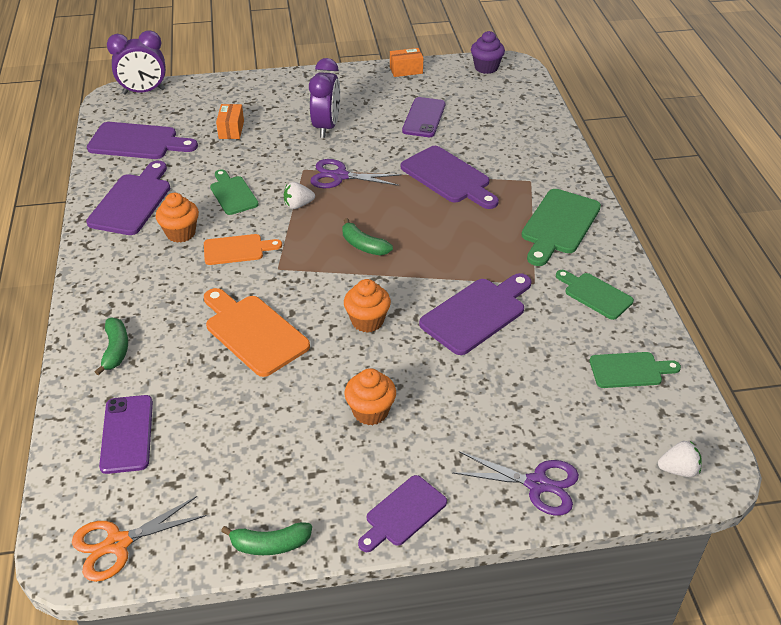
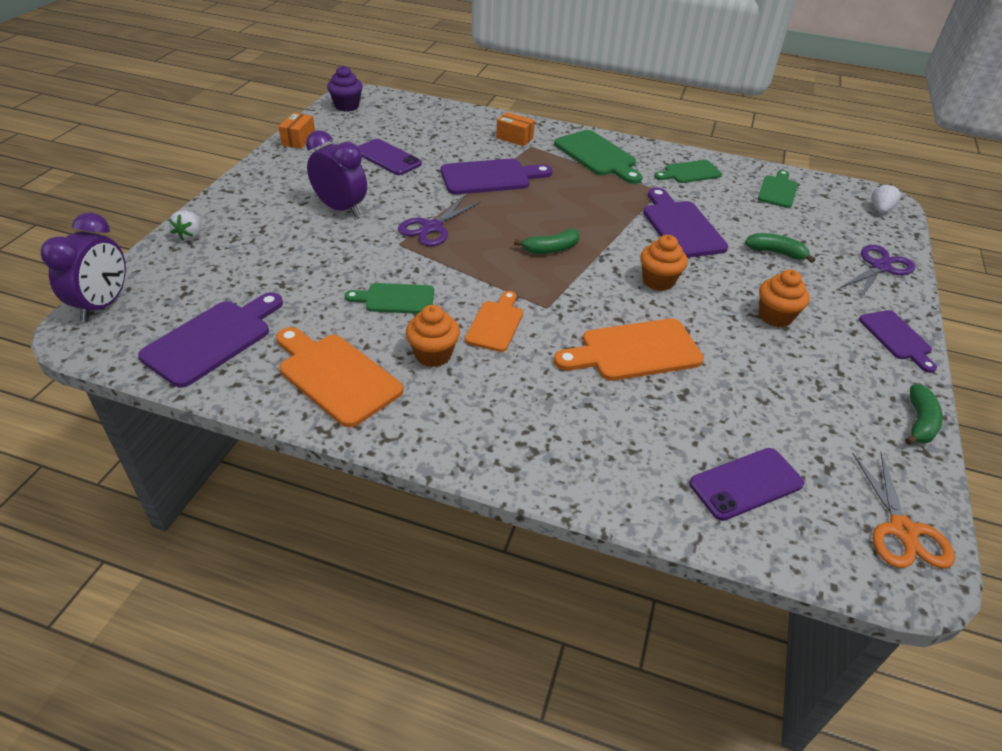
camera: 65 degrees left, 0 degrees up
purple cutting board [86,161,170,235] -> orange cutting board [276,327,403,428]
green banana [95,318,128,375] -> green banana moved to [745,233,815,263]
purple phone [99,395,153,474] -> purple phone turned 45 degrees counterclockwise [689,448,804,521]
orange box [216,104,244,139] -> orange box moved to [496,112,535,146]
white strawberry [284,182,315,209] -> white strawberry moved to [169,211,201,241]

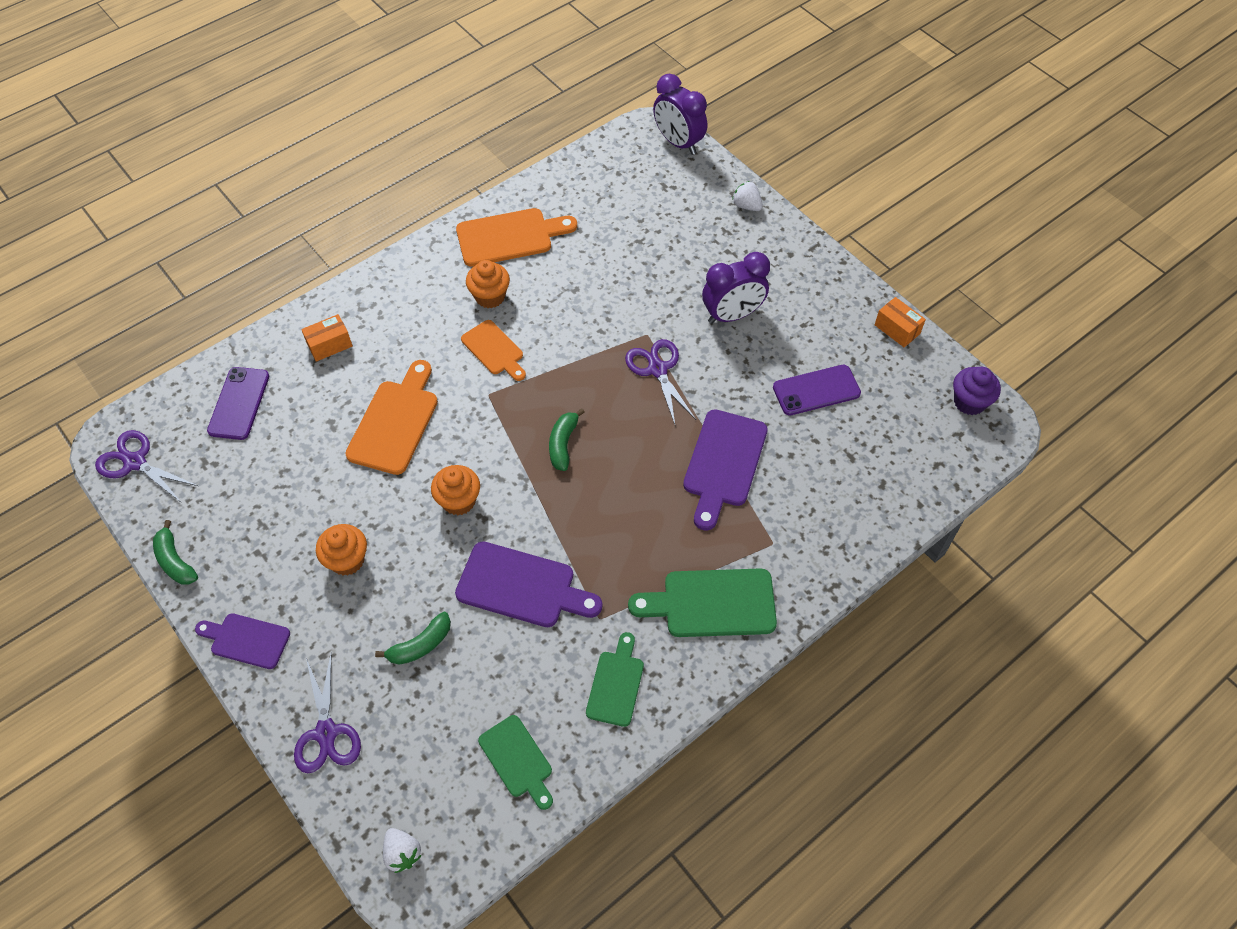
camera: 125 degrees right, 15 degrees up
purple cutting board [138,292,283,388] -> none
green cutting board [345,283,434,314] -> none
orange box [496,112,535,146] -> orange box moved to [301,314,353,362]
orange scissors [852,452,955,568] -> purple scissors [95,430,198,503]

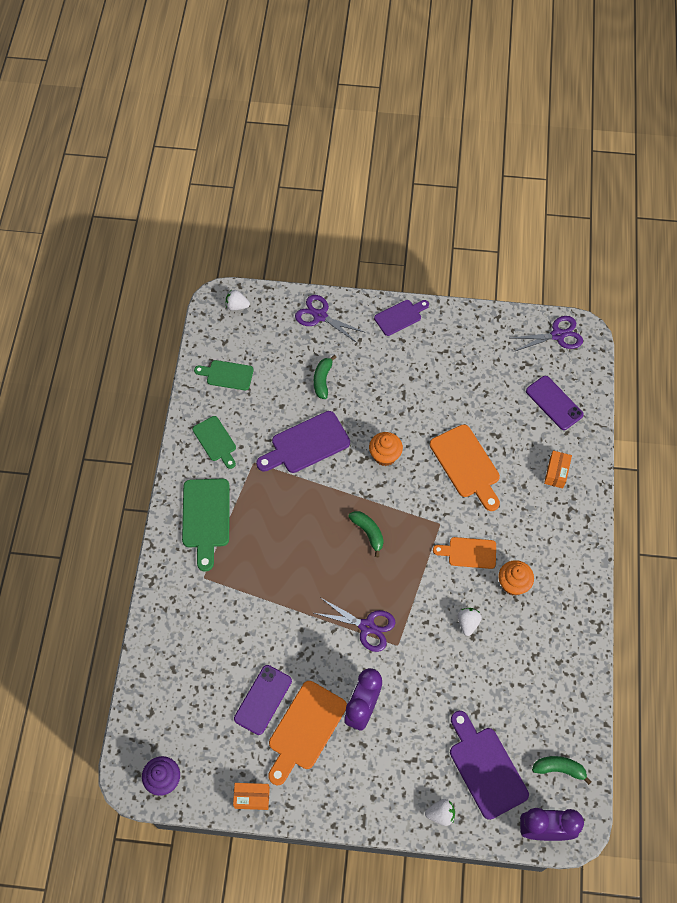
camera: 135 degrees right, 5 degrees up
green banana [153,520,198,585] -> green banana moved to [532,756,592,785]
orange cupcake [316,524,367,576] -> none
orange cutting board [456,208,577,267] -> orange cutting board moved to [268,681,347,785]
green cutting board [628,568,777,637] -> green cutting board turned 135 degrees clockwise [182,479,230,572]
purple cutting board [683,409,768,531] -> purple cutting board moved to [450,711,529,820]
none -> white strawberry [458,608,482,636]

